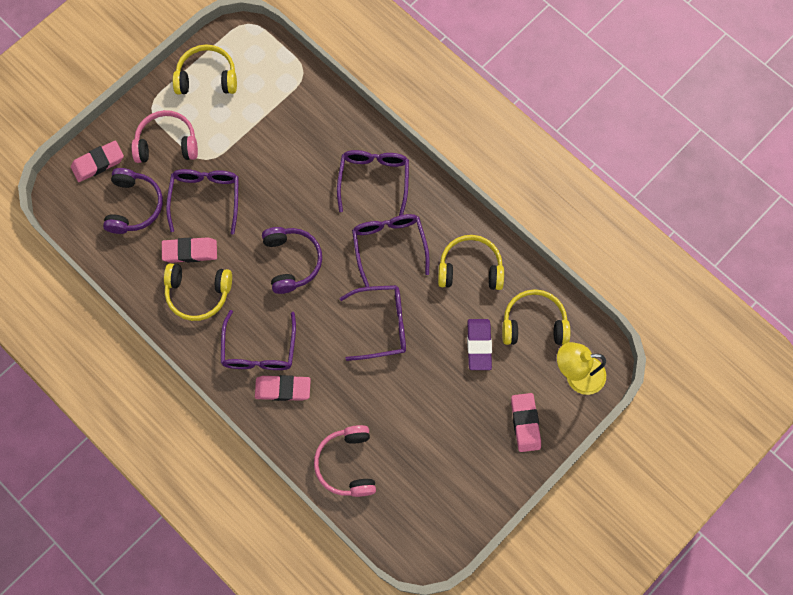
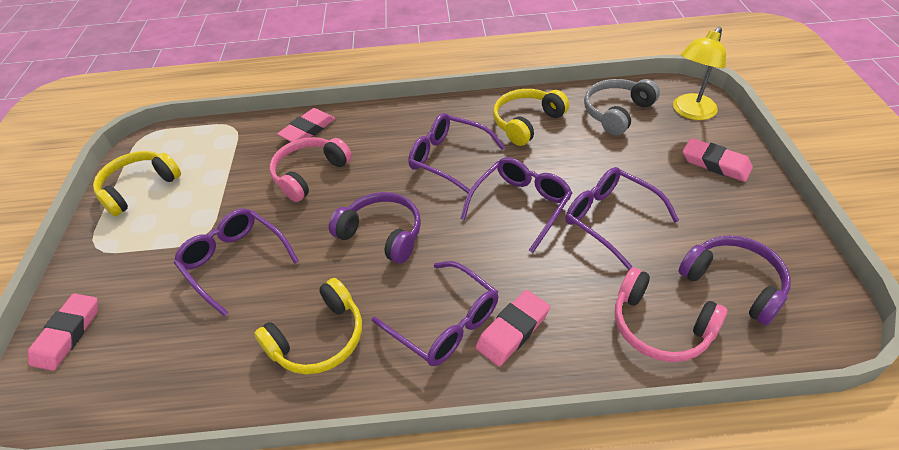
camera: 45 degrees left, 25 degrees down
purple headphones [103,168,163,234] -> purple headphones moved to [679,235,791,325]
pink headphones [131,110,198,163] -> pink headphones moved to [269,137,352,202]
pink eraser [162,237,217,263] -> pink eraser moved to [277,108,335,142]
purple glasses [337,150,409,216] -> purple glasses moved to [566,167,679,270]
purple eraser [467,319,492,370] -> none
yellow headphones [502,289,570,345] -> grey headphones [584,79,660,135]

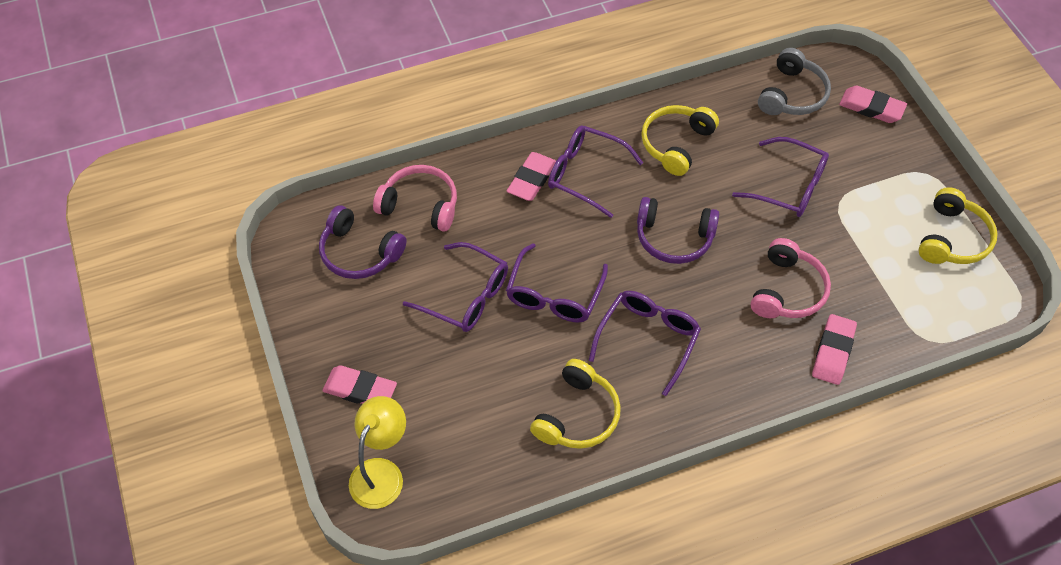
camera: 160 degrees right, 10 degrees up
pink eraser [28,293,98,371] -> pink eraser turned 60 degrees counterclockwise [839,86,907,123]
purple glasses [408,113,505,193] -> purple glasses turned 75 degrees counterclockwise [589,291,701,396]
grey headphones [584,79,660,135] -> grey headphones moved to [758,48,831,115]

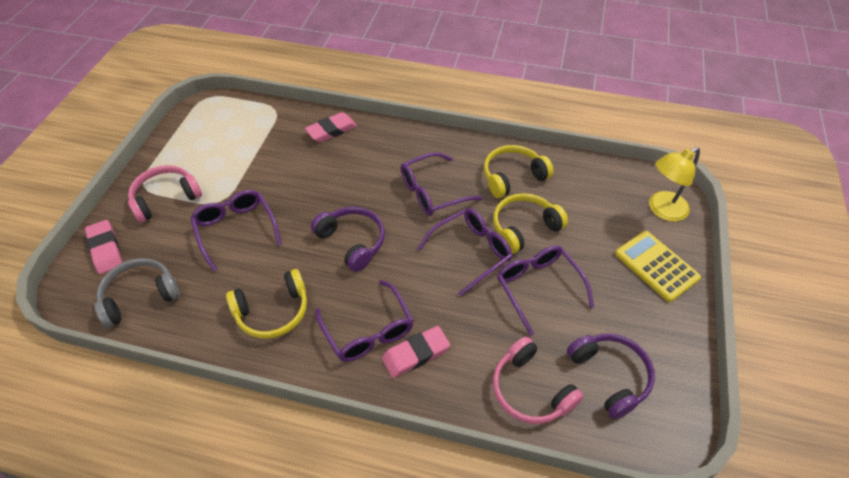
camera: 145 degrees left, 5 degrees down
pink eraser [322,366,397,404] -> yellow calculator [615,231,701,302]
pink headphones [751,238,831,318] -> pink headphones moved to [128,165,202,223]
yellow headphones [918,187,998,264] -> yellow headphones moved to [493,193,568,254]

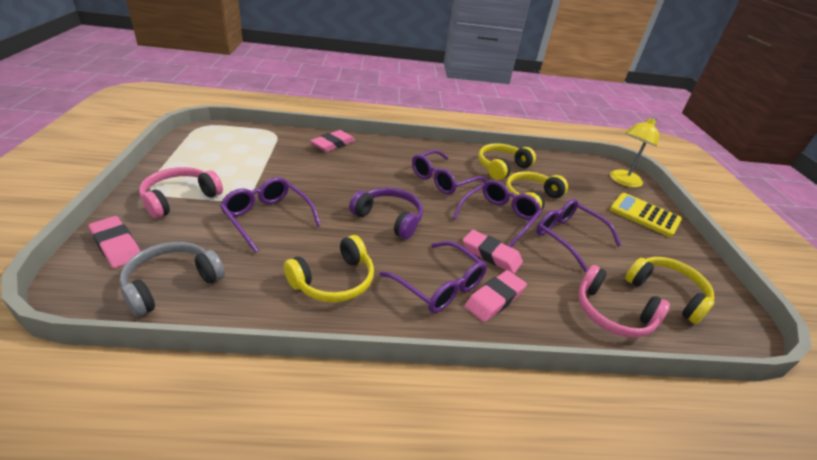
camera: 20 degrees left, 15 degrees down
purple headphones [567,333,655,419] -> yellow headphones [625,257,715,324]
none -> pink eraser [463,230,523,274]

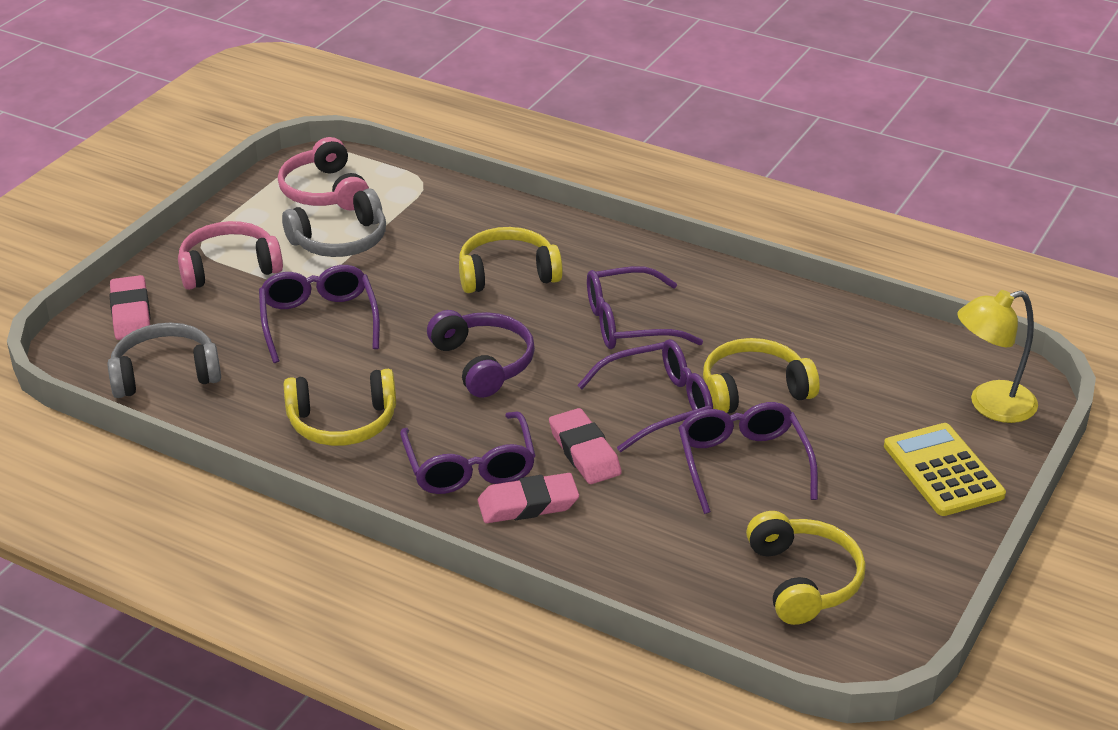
camera: 35 degrees right, 0 degrees up
pink eraser [310,130,355,152] -> none
yellow headphones [478,143,536,180] -> yellow headphones moved to [459,227,563,293]
pink headphones [578,265,670,338] -> pink headphones moved to [278,137,369,211]
none -> grey headphones [282,188,386,257]

